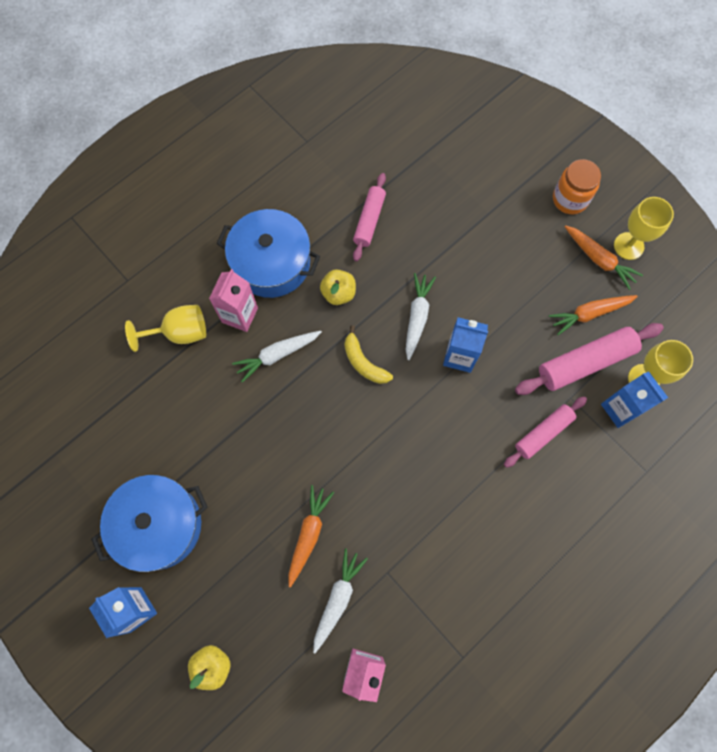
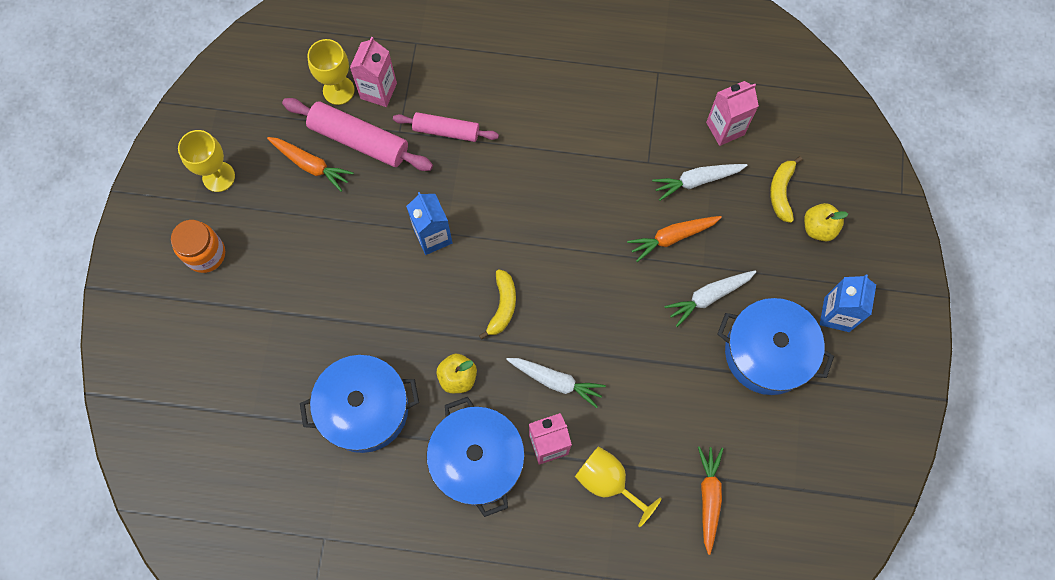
camera: 130 degrees left, 0 degrees up
pink rolling pin [353,173,386,261] -> blue pot [300,355,419,453]
white carrot [406,273,436,360] -> white carrot moved to [664,270,756,327]
orange carrot [565,226,643,290] -> orange carrot moved to [698,446,724,555]
blue carton [601,372,668,428] -> pink carton [350,37,397,107]
none -> yellow banana [770,156,802,223]

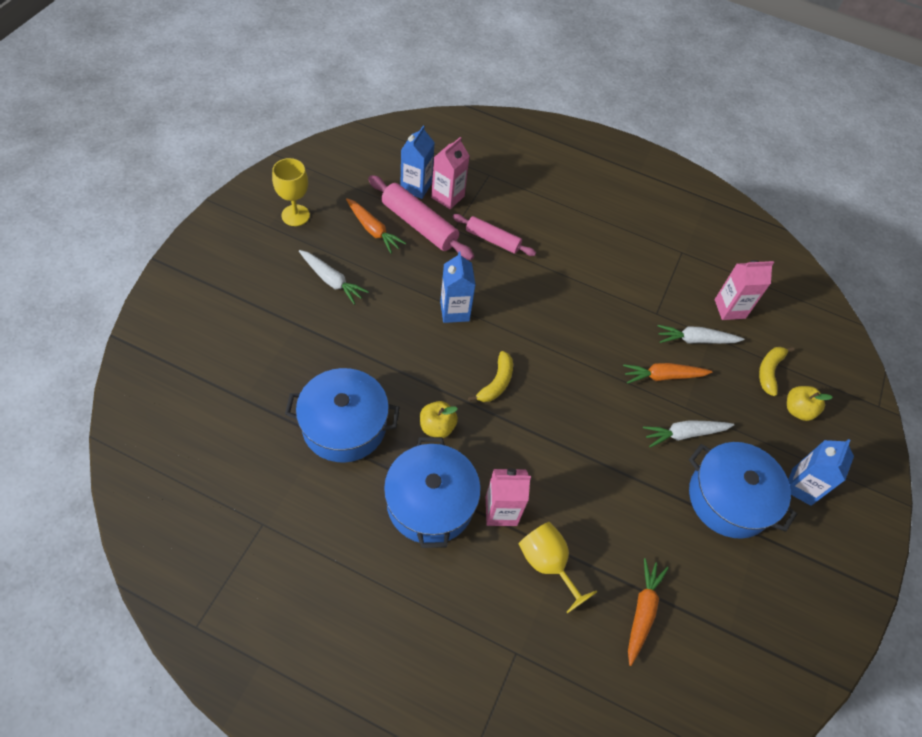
camera: 10 degrees right, 15 degrees down
orange jar [171,220,225,273] -> none
yellow goblet [307,39,355,105] -> blue carton [400,125,435,199]
white carrot [506,358,606,408] -> white carrot moved to [299,250,369,305]

